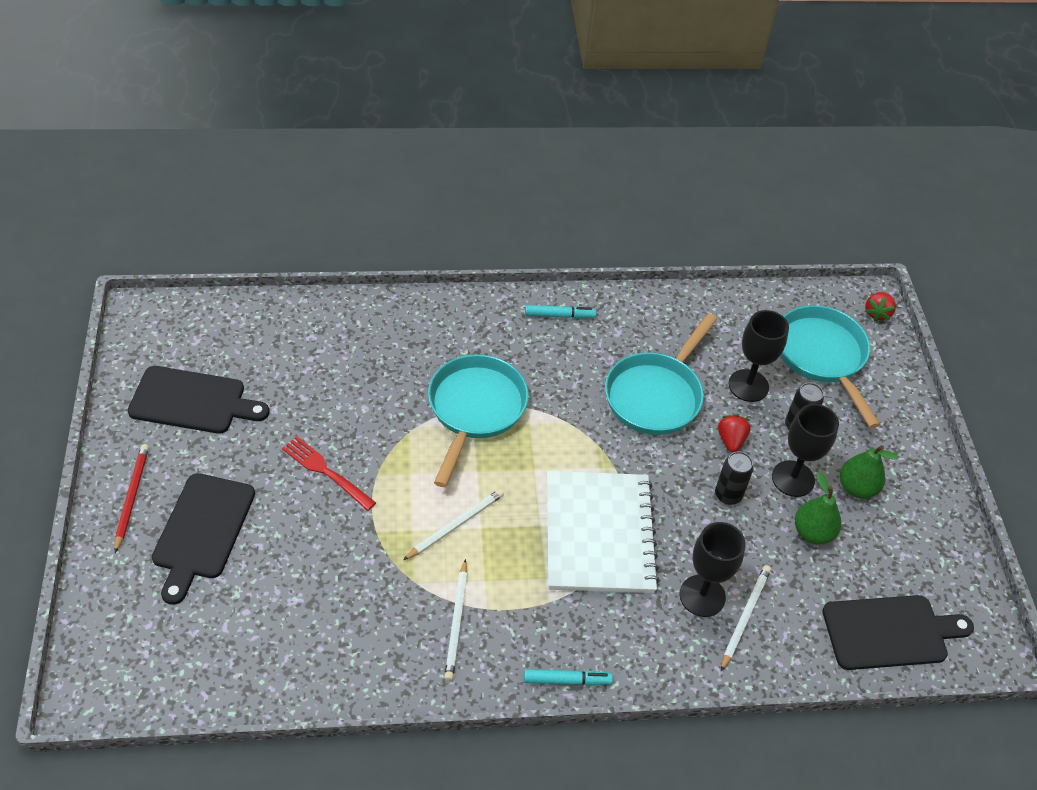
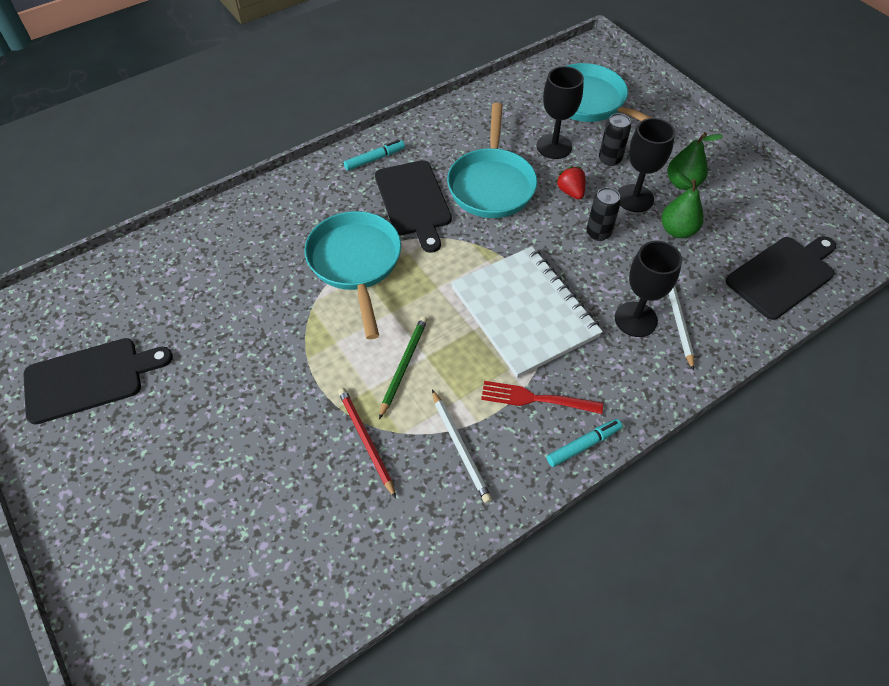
camera: 25 degrees left, 5 degrees up
red pencil [114,444,149,553] -> red pencil moved to [338,388,396,498]
black cutting board [152,473,255,605] -> black cutting board moved to [375,160,452,253]
red fork [282,436,376,511] -> red fork moved to [481,381,603,414]
white pencil [403,489,504,560] -> green pencil [379,316,428,419]
red strawberry [865,292,896,321] -> none

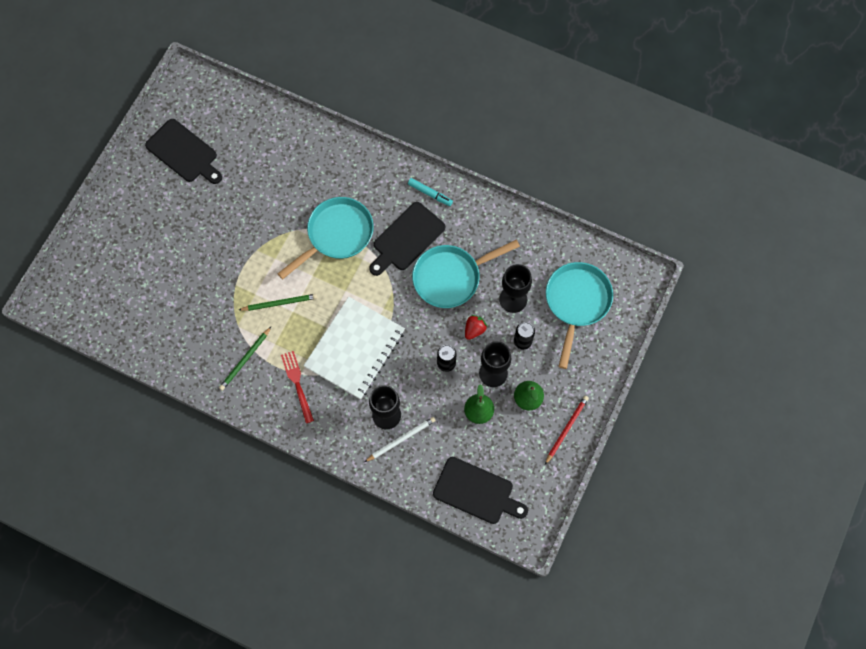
camera: 60 degrees right, 15 degrees up
red pencil [338,388,396,498] -> red pencil moved to [545,396,589,465]
white pencil [432,390,492,503] -> green pencil [219,327,271,391]
turquoise marker [546,419,623,467] -> none

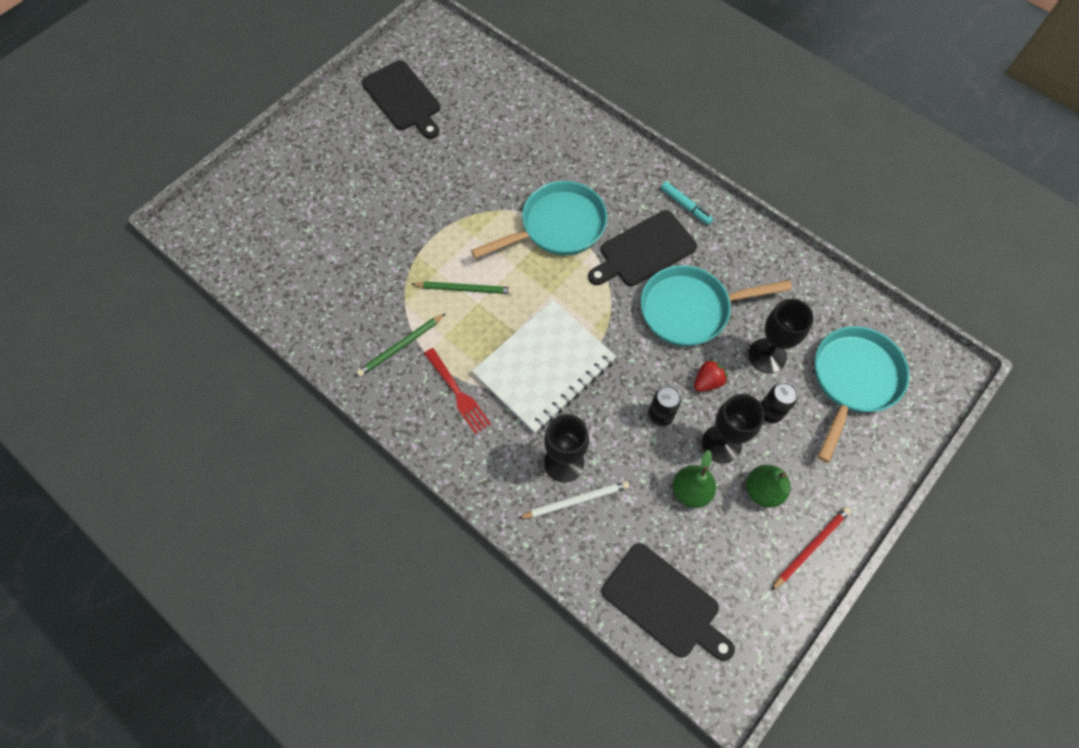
camera: 15 degrees right, 5 degrees down
red fork [281,351,314,423] -> red fork turned 150 degrees clockwise [424,348,491,434]

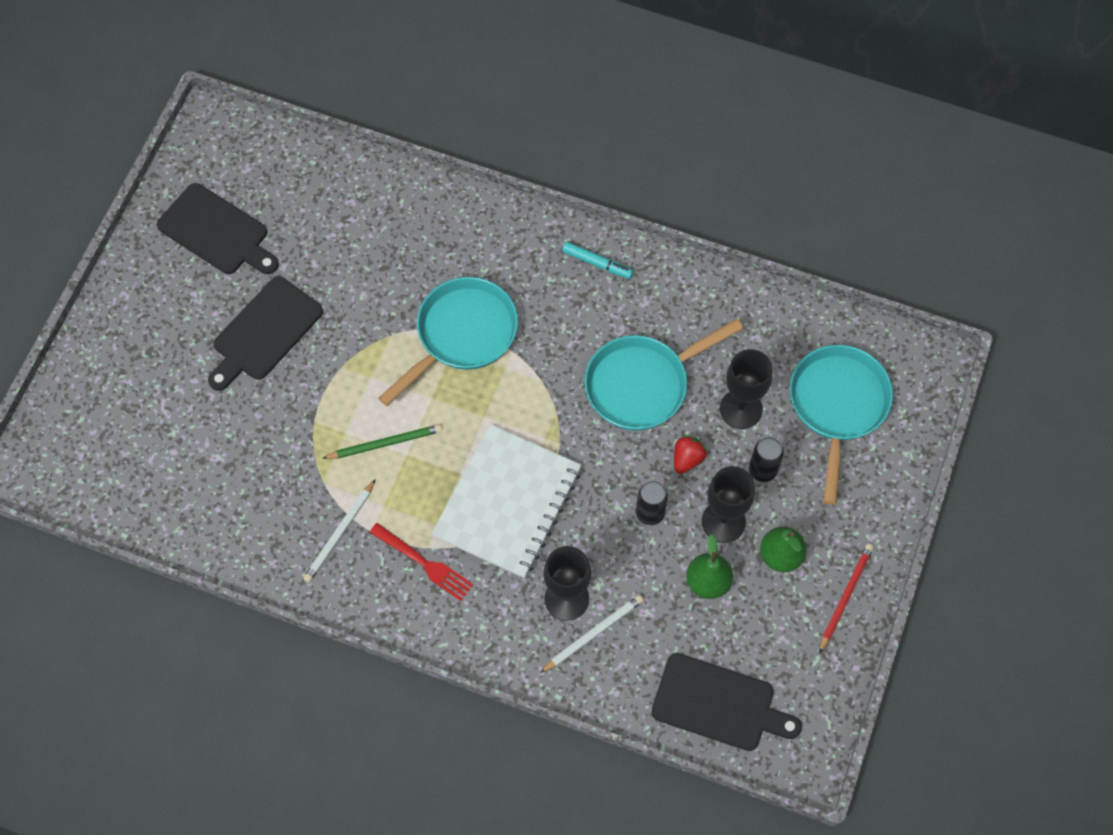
camera: 20 degrees left, 0 degrees up
green pencil [357,313,446,377] -> white pencil [303,479,376,582]
black cutting board [588,210,697,286] -> black cutting board moved to [208,276,323,391]

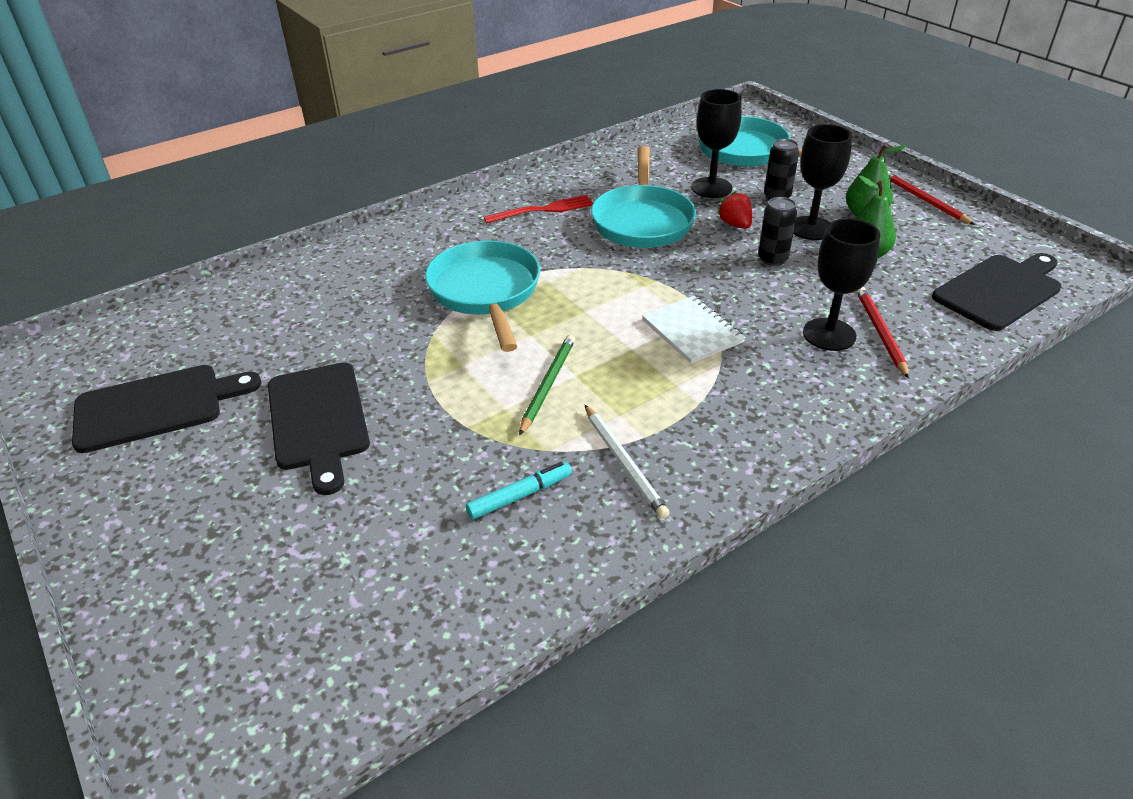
camera: 55 degrees left, 25 degrees down
red fork [369,523,473,601] -> red fork moved to [484,195,593,223]
white notebook [431,424,582,578] -> white notebook [642,296,746,364], size x0.55
white pencil [540,595,644,673] -> red pencil [856,287,909,379]
turquoise marker [562,242,633,279] -> turquoise marker moved to [466,462,572,520]

